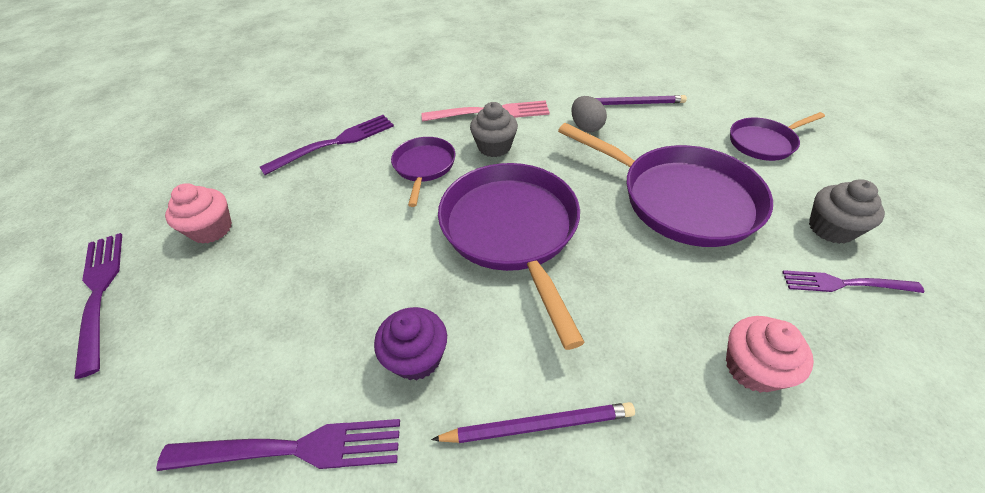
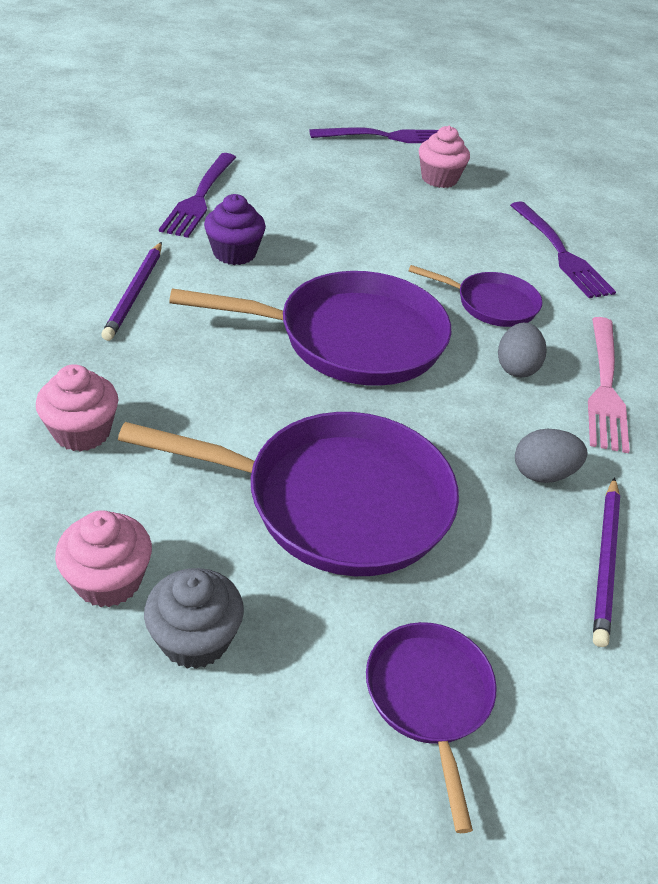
camera: 100 degrees right, 5 degrees down
grey cupcake [470,102,518,157] -> grey egg [498,323,546,377]
purple pan [558,123,773,247] -> purple pan turned 135 degrees counterclockwise [118,412,459,576]
purple fork [782,270,924,293] -> pink cupcake [55,510,152,607]

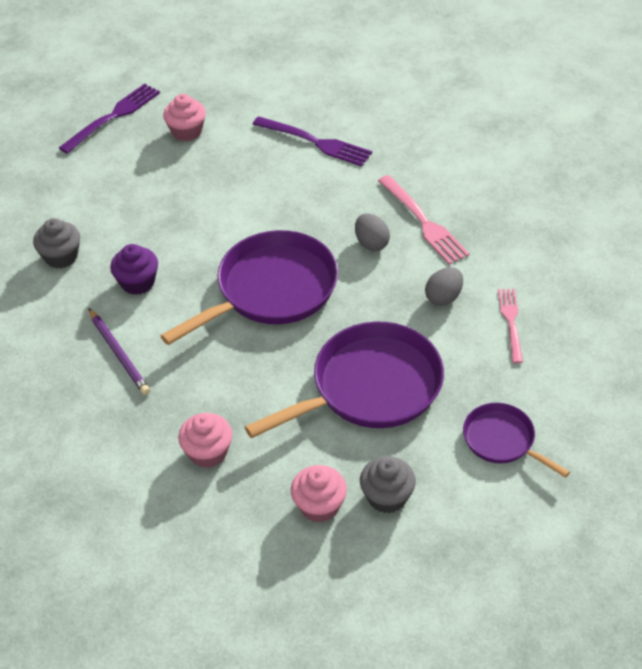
camera: 35 degrees left, 5 degrees up
purple fork [159,153,237,238] -> grey cupcake [33,218,80,268]
purple pan [409,265,542,327] -> none
purple pencil [593,477,620,647] -> pink fork [498,289,523,363]

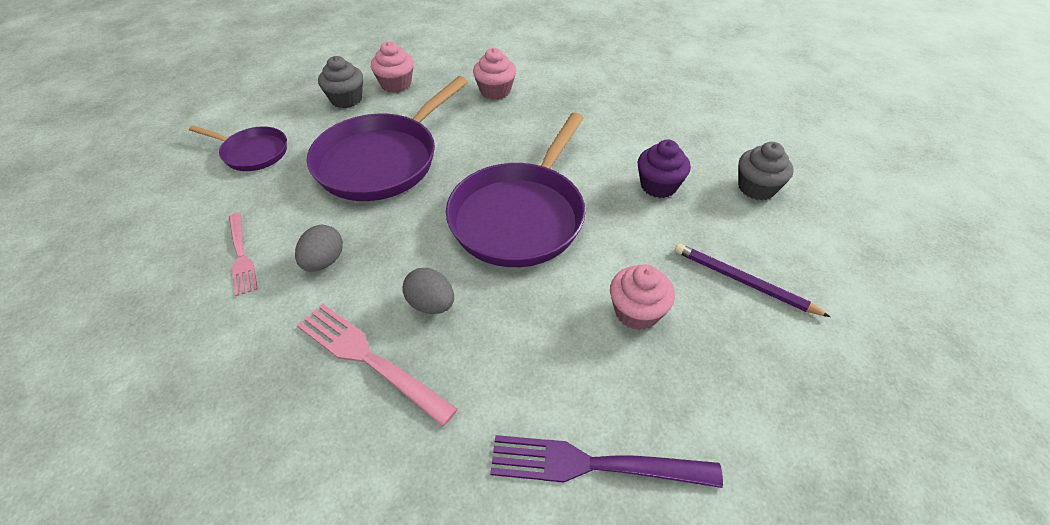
camera: 155 degrees right, 0 degrees up
purple fork [59,84,160,154] -> none
purple pencil [89,309,150,395] -> purple pencil moved to [675,243,830,317]
pink cupcake [163,94,206,141] -> pink cupcake moved to [610,264,675,330]

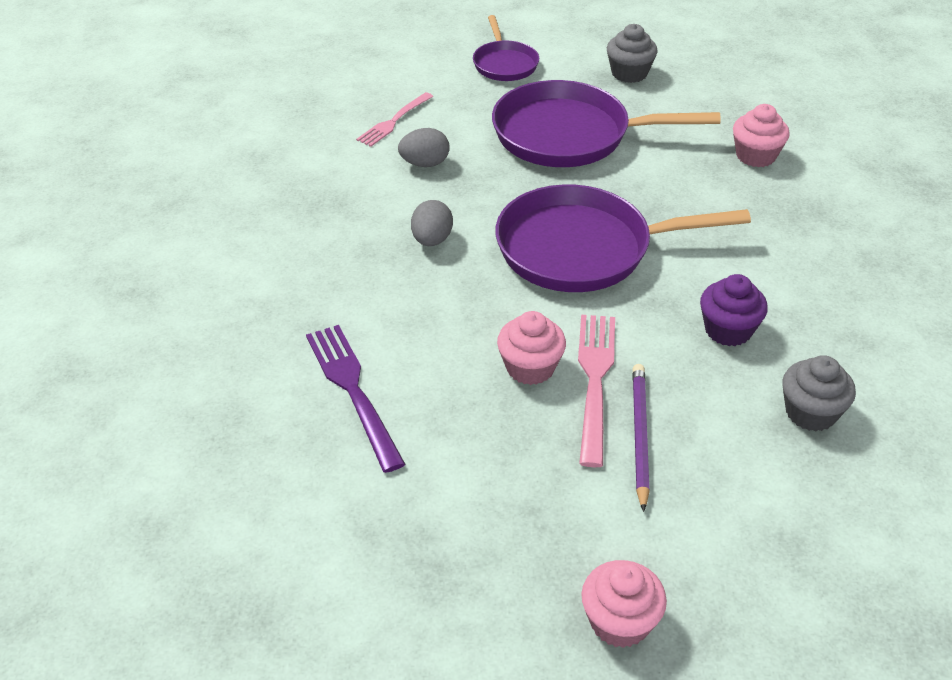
camera: 60 degrees right, 5 degrees down
pink fork [297,304,458,427] -> pink fork moved to [578,315,615,467]
pink cupcake [371,41,414,93] -> pink cupcake moved to [581,560,667,648]

